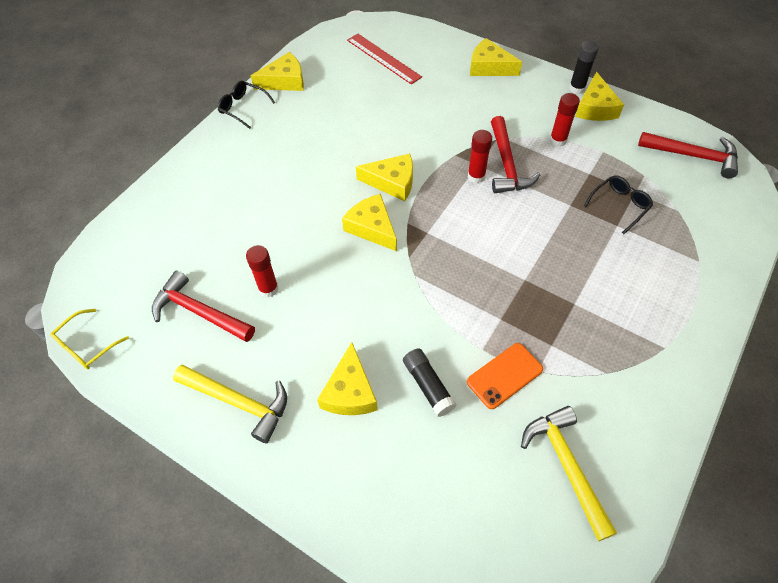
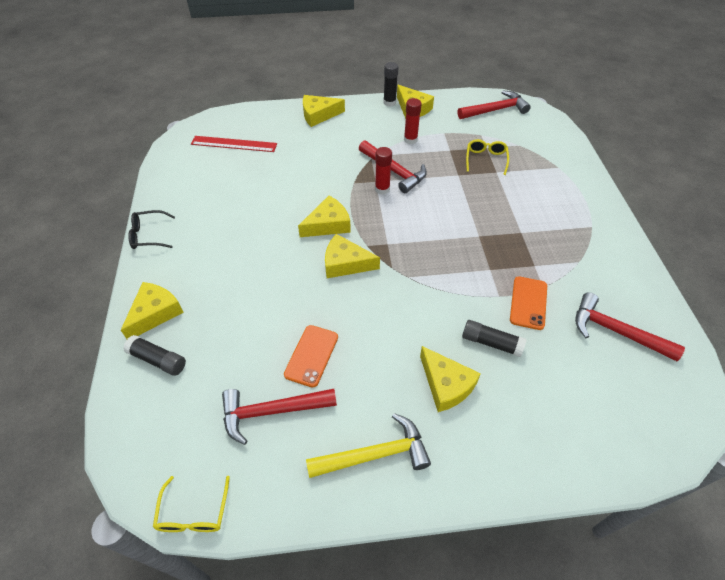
camera: 40 degrees left, 5 degrees down
red glue stick [246,245,279,298] -> orange phone [284,325,338,388]
yellow cheese [251,52,304,91] -> yellow cheese moved to [121,282,184,339]
yellow hammer [521,406,617,541] -> red hammer [575,292,685,361]
black glasses [584,175,653,234] -> yellow glasses [466,139,509,175]
none -> black glue stick [123,335,186,376]

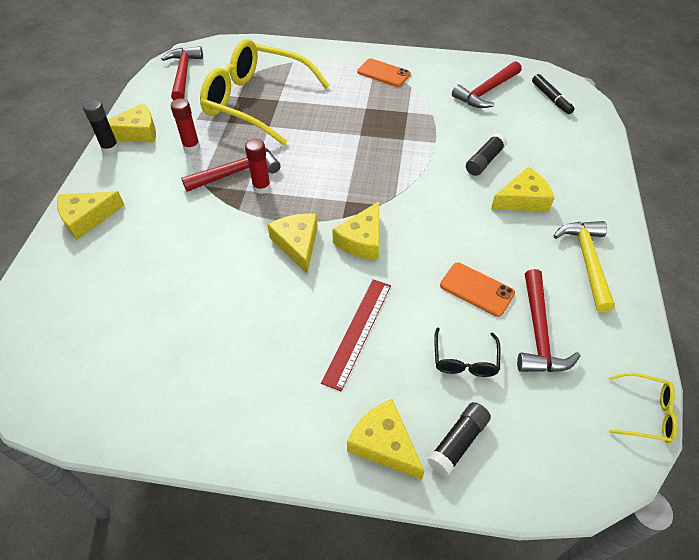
camera: 75 degrees left, 0 degrees up
black glasses [128,210,175,249] -> black glasses moved to [434,327,501,377]
red ruler [191,136,277,152] -> red ruler moved to [321,279,391,391]
yellow cheese [303,95,345,127] -> yellow cheese turned 60 degrees clockwise [57,191,124,240]
yellow glasses [466,139,509,175] -> yellow glasses [200,39,330,145], size x2.46
orange phone [510,276,547,330] -> orange phone moved to [357,58,411,87]
none -> black marker [532,74,575,114]

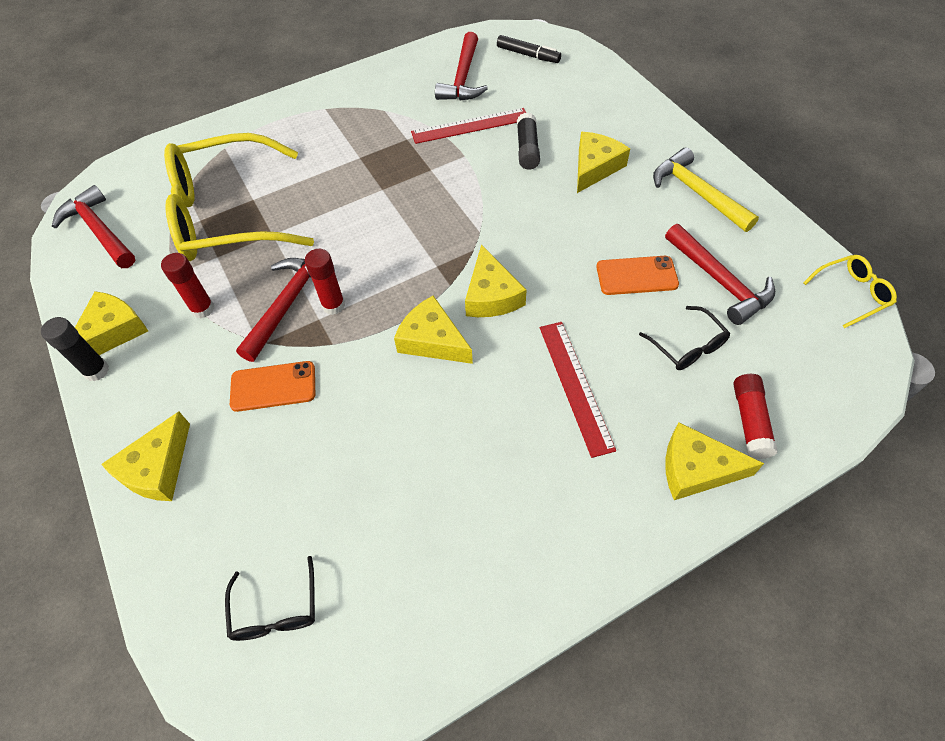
camera: 35 degrees left, 5 degrees up
orange phone [357,58,411,87] -> orange phone moved to [230,361,315,412]
black glue stick [427,402,491,477] -> red glue stick [733,374,777,459]
none -> black glasses [225,556,315,641]
none -> red ruler [411,108,526,144]

